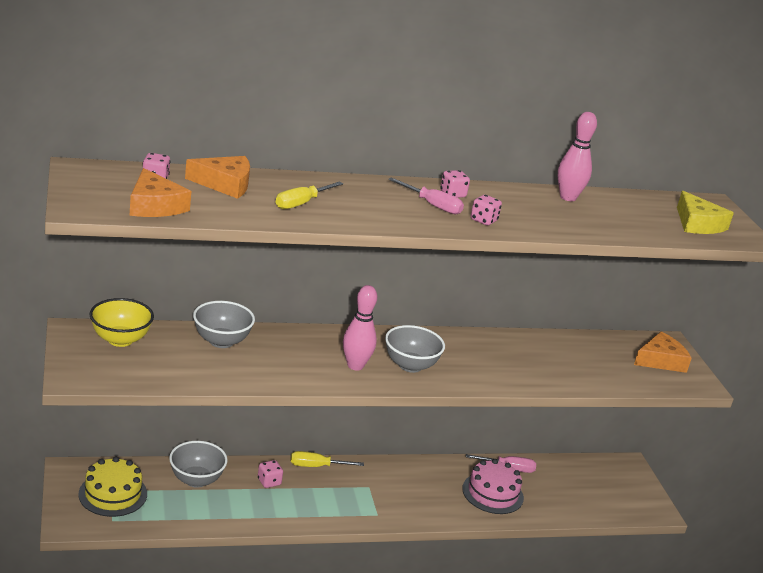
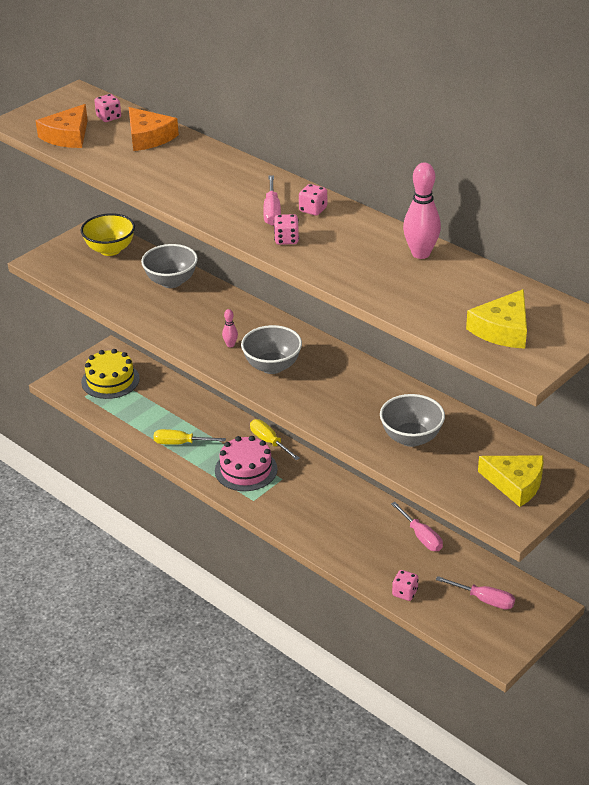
camera: 60 degrees right, 10 degrees up
grey bowl [169,441,228,488] -> grey bowl moved to [380,394,445,447]
pink dice [258,460,283,488] -> pink dice moved to [392,570,418,601]
yellow screwdriver [276,182,343,209] -> yellow screwdriver moved to [153,429,226,445]
pink bowling pin [343,285,377,371] -> pink bowling pin [222,309,238,347], size x0.48
pink cake [462,459,524,514] -> pink cake moved to [215,436,278,491]
orange cheese [634,332,692,373] -> yellow cheese [478,455,543,507]
none -> pink screwdriver [436,576,515,610]

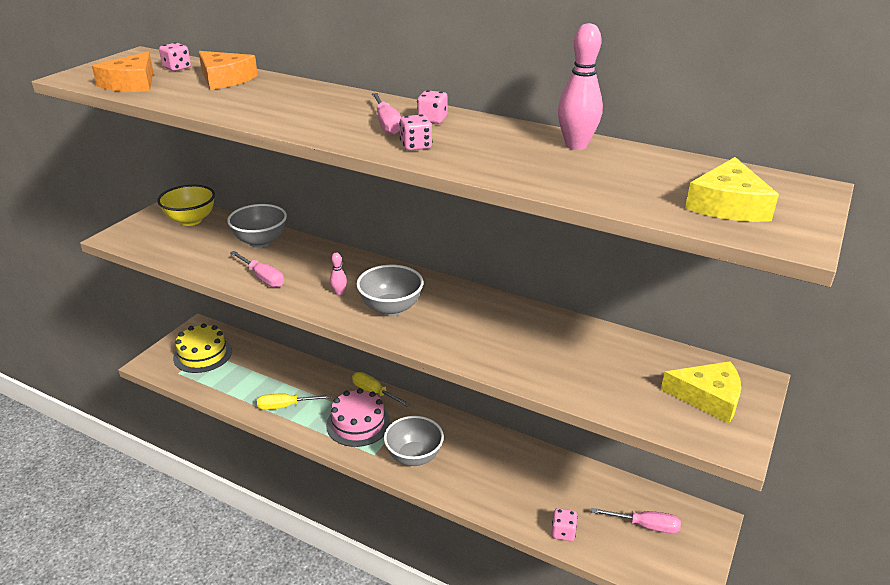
camera: 15 degrees left, 5 degrees down
grey bowl [380,394,445,447] -> grey bowl moved to [384,416,444,466]
pink screwdriver [391,502,443,551] -> pink screwdriver moved to [230,251,284,287]

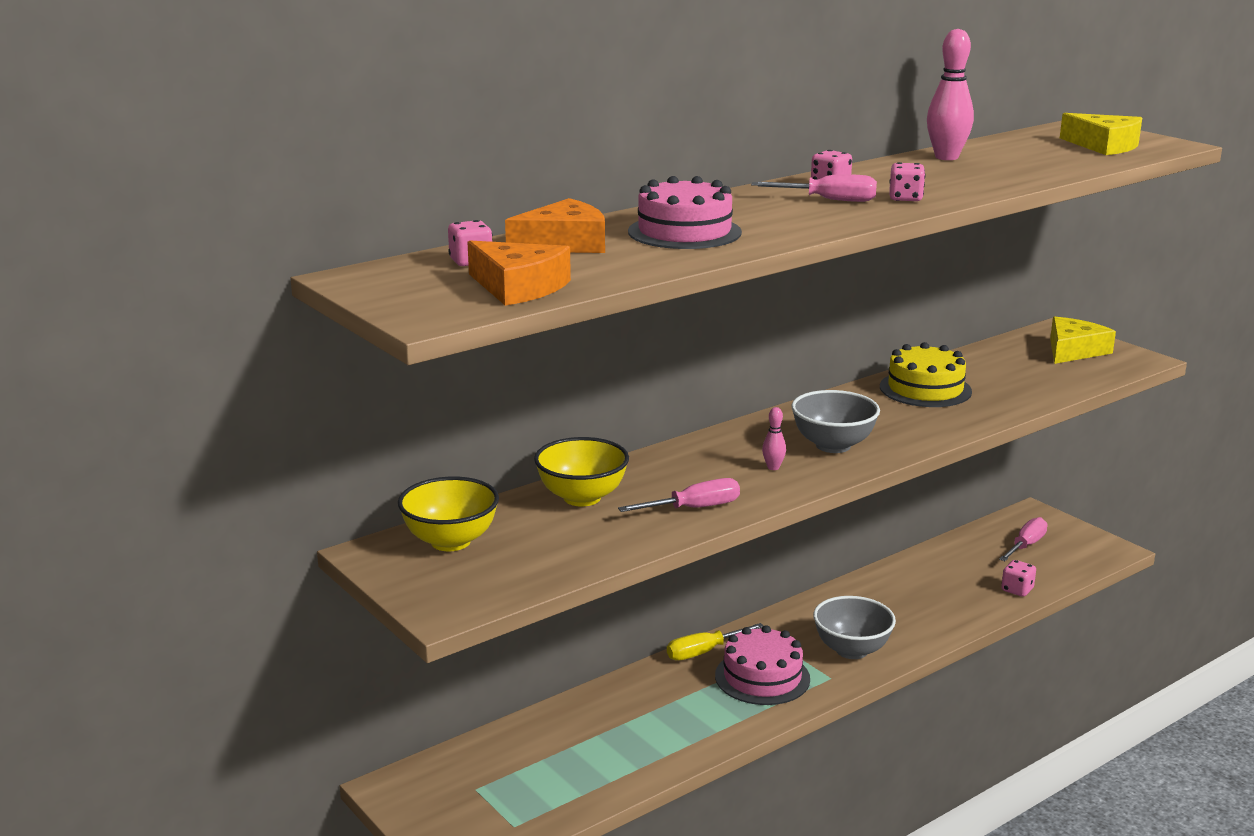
camera: 65 degrees left, 10 degrees down
yellow cake [173,323,232,373] -> yellow cake moved to [880,342,972,407]
grey bowl [227,204,287,248] -> yellow bowl [534,437,629,506]
yellow screwdriver [257,394,331,410] -> none
none -> pink cake [628,176,742,249]

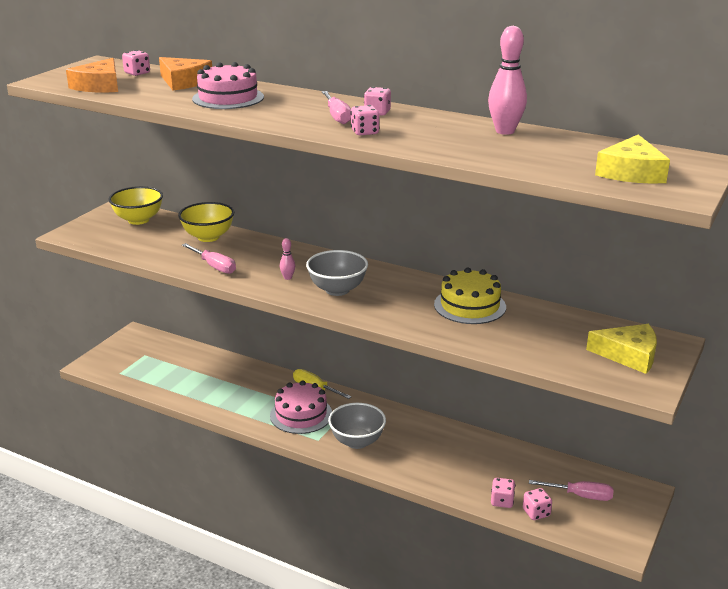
camera: 65 degrees right, 5 degrees up
none -> pink dice [523,488,552,520]

